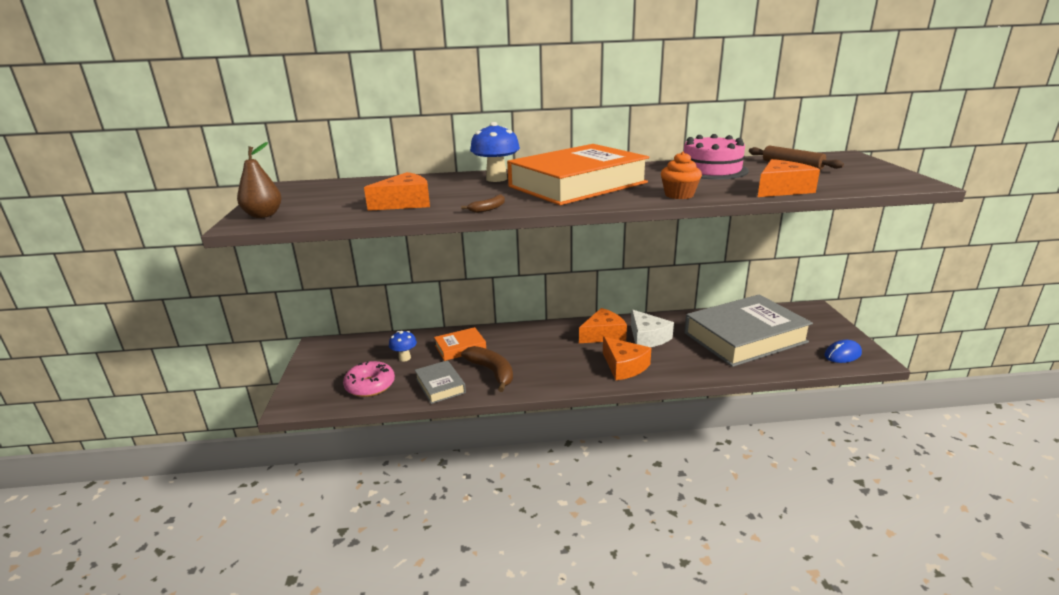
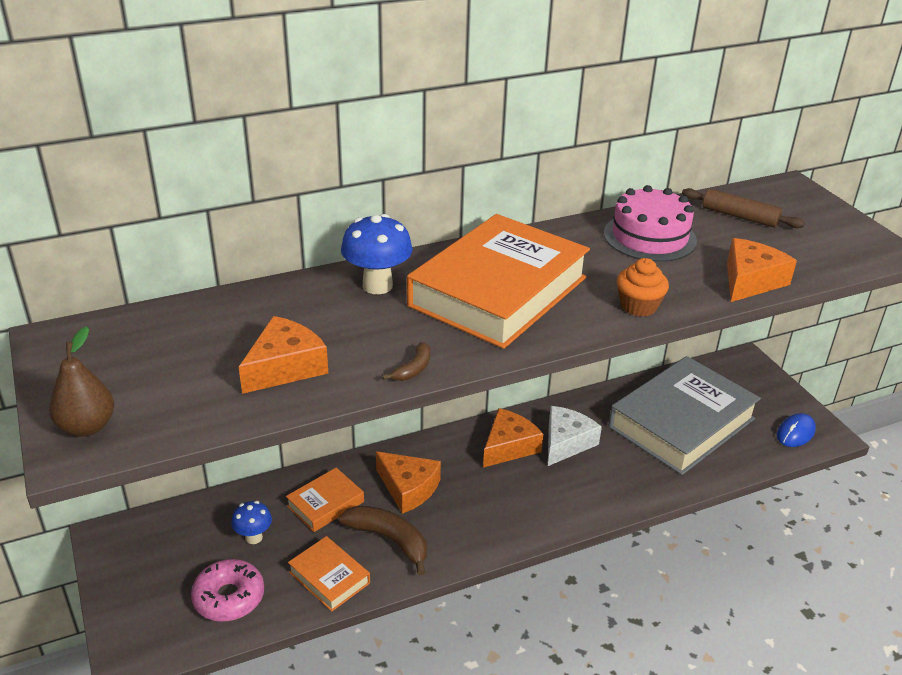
camera: 20 degrees left, 10 degrees up
grey book [415,360,466,404] -> orange book [288,536,370,612]
orange cheese [603,336,651,380] -> orange cheese moved to [376,451,441,514]
white cheese [631,309,674,347] -> white cheese turned 105 degrees counterclockwise [548,406,602,466]

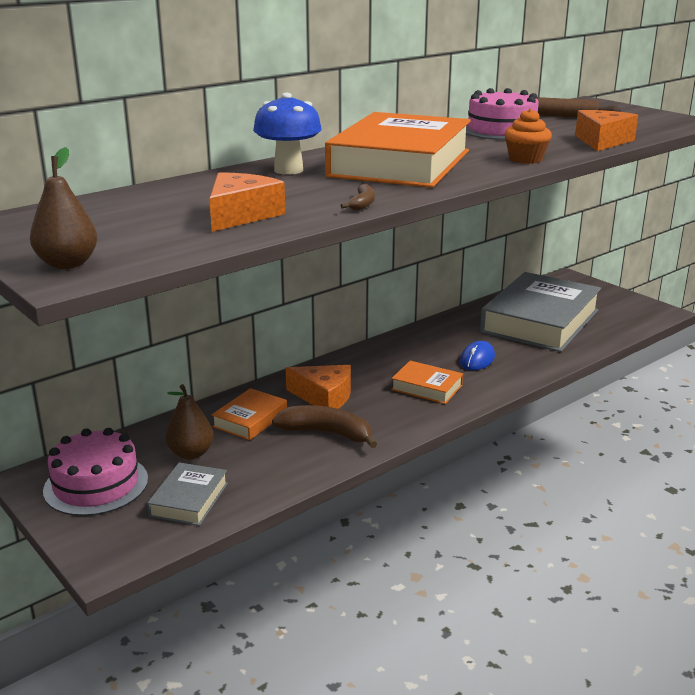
camera: 15 degrees left, 10 degrees down
pink donut [191,559,264,622] -> grey book [147,463,228,526]
blue mushroom [231,501,272,544] -> brown pear [165,384,214,460]
orange book [288,536,370,612] -> orange book moved to [391,361,463,404]
orange cheese [483,408,543,468] -> none
white cheese [548,406,602,466] -> none
blue mouse [777,413,816,447] -> blue mouse moved to [460,341,495,370]
none -> pink cake [43,428,148,516]

